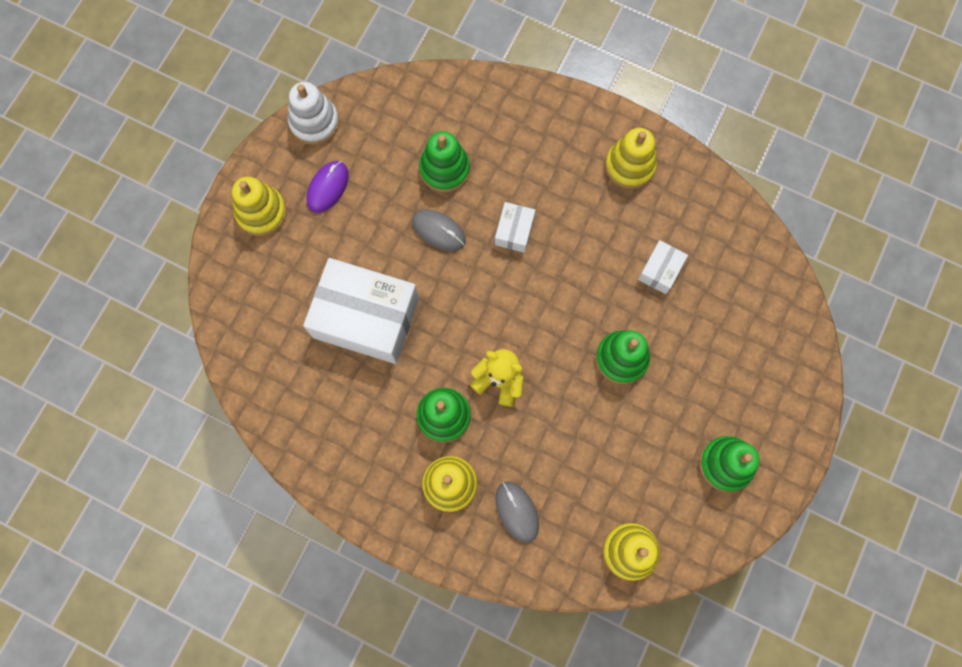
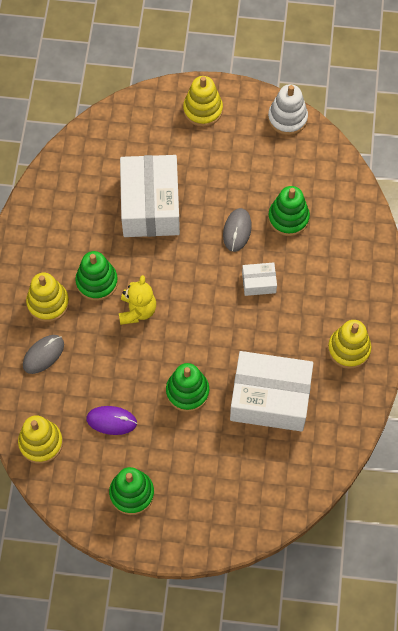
camera: 70 degrees right, 10 degrees down
purple mouse [306,161,349,213] -> purple mouse moved to [86,406,137,435]
white box [638,240,688,294] -> white box [230,351,313,432], size x2.23

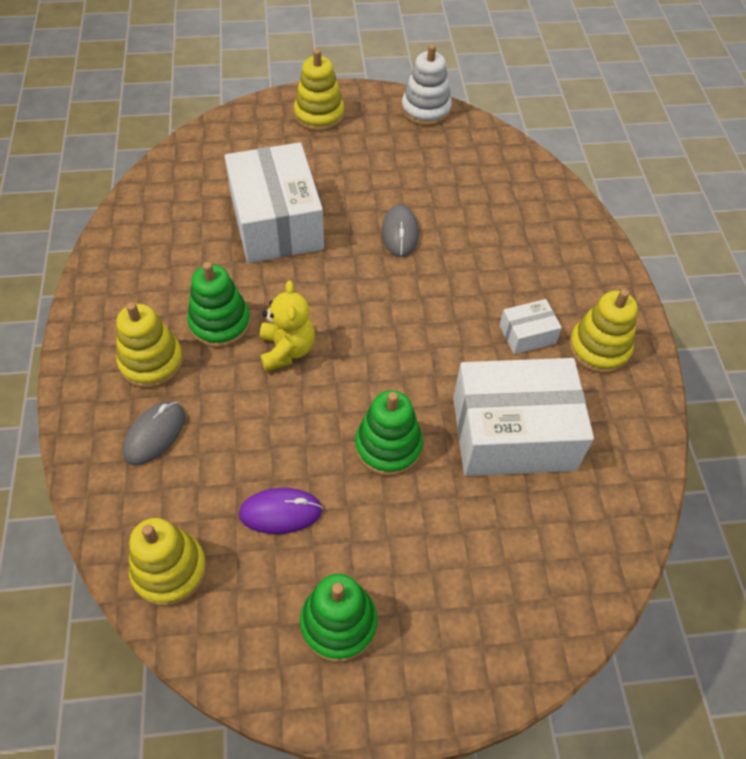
camera: 15 degrees left, 10 degrees down
white box [242,262,277,296] -> white box moved to [499,299,562,354]
green stacking toy [268,186,310,236] -> none

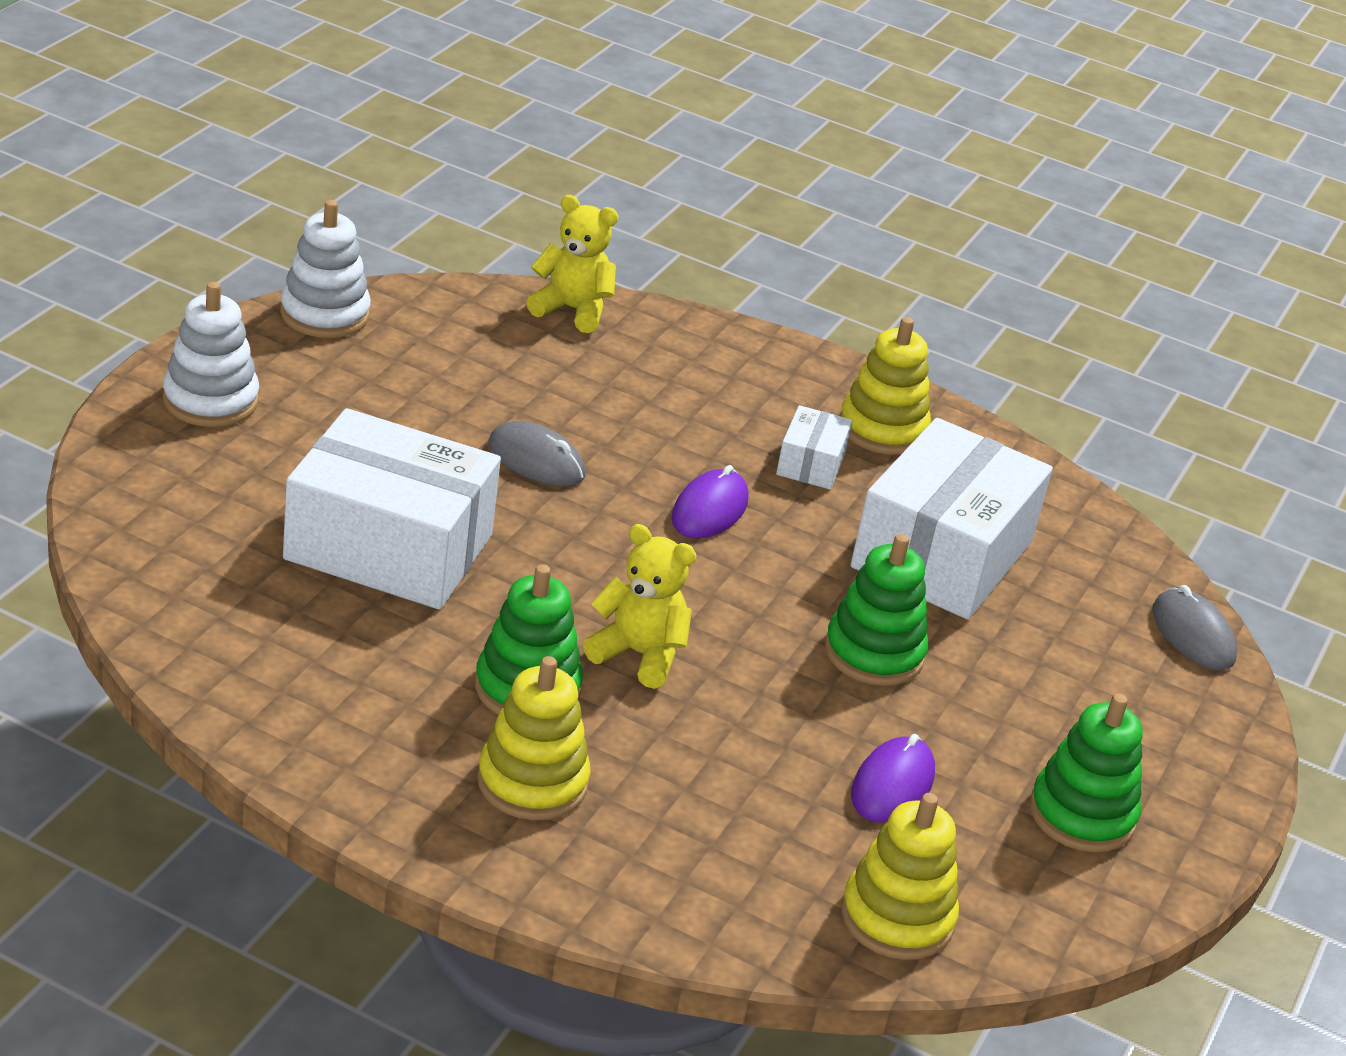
camera: 60 degrees left, 20 degrees down
grey mouse [123,401,185,465] -> grey mouse moved to [1152,585,1237,670]
yellow stacking toy [294,49,344,132] -> white stacking toy [163,282,259,427]
none -> yellow teddy bear [526,195,618,333]
none -> purple mouse [671,465,748,538]

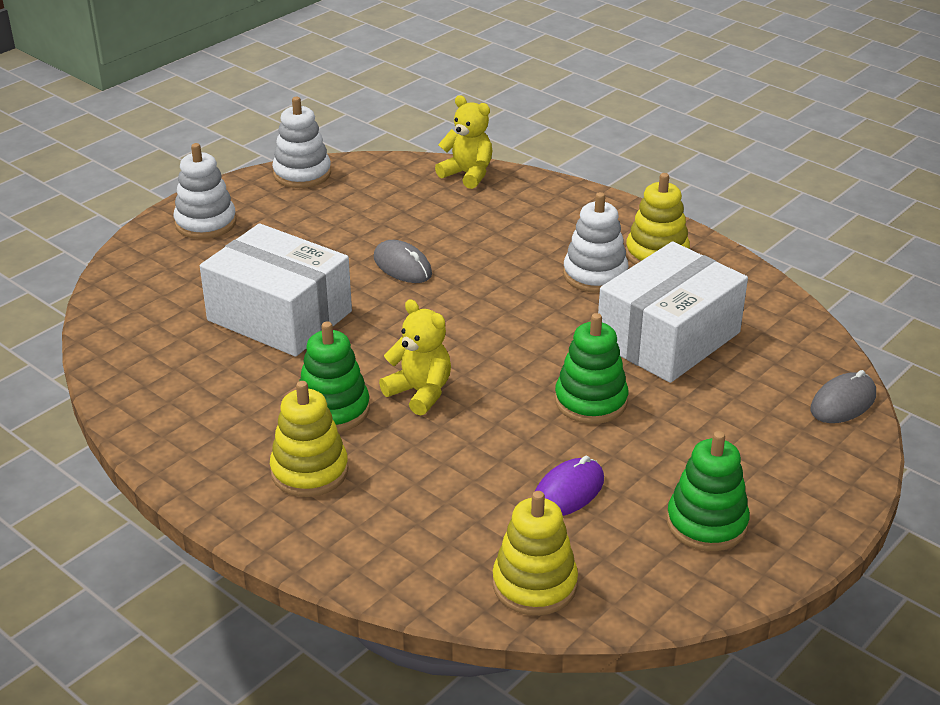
camera: 20 degrees right, 0 degrees up
purple mouse [671,465,748,538] -> none
white box [776,405,853,489] -> white stacking toy [563,192,628,293]
grey mouse [1152,585,1237,670] -> grey mouse turned 60 degrees clockwise [810,370,876,423]

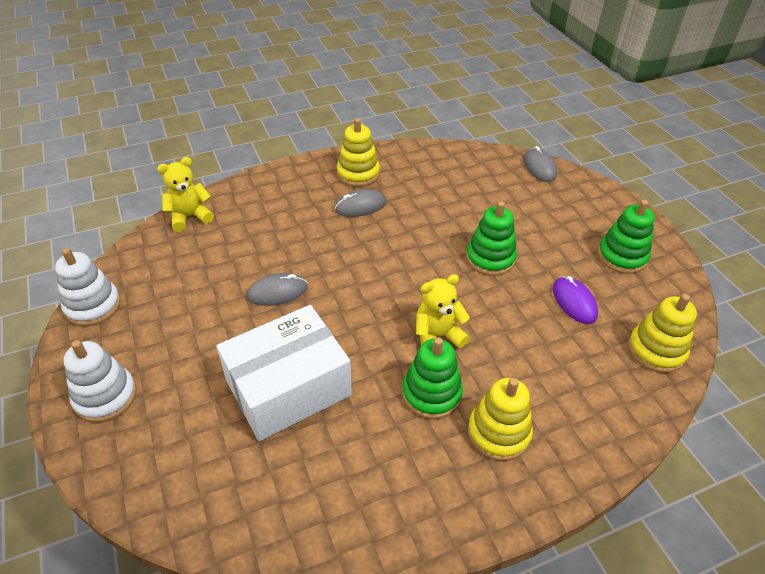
camera: 65 degrees left, 10 degrees up
white stacking toy [563,192,628,293] -> grey mouse [335,189,386,217]
white box [598,242,748,383] -> none

